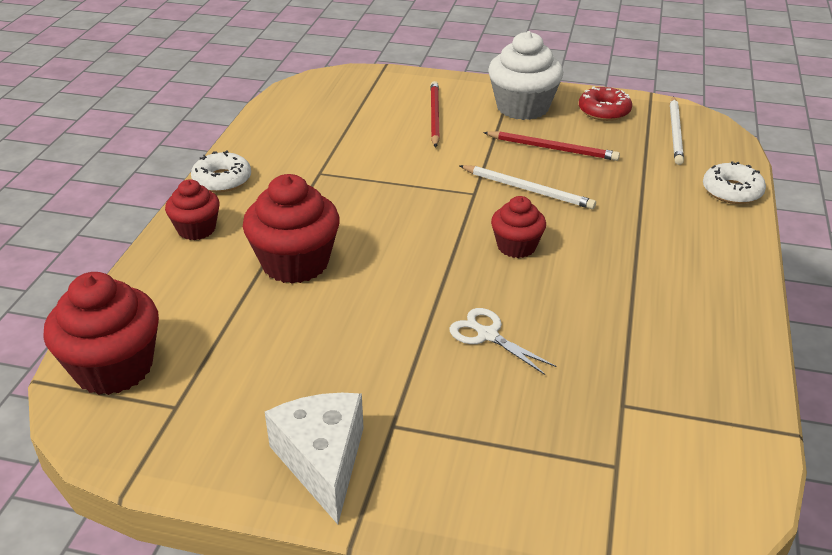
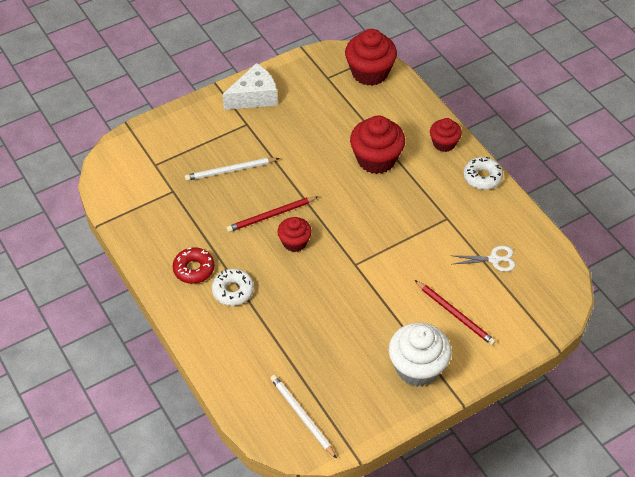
camera: 135 degrees right, 15 degrees up
white cheese [265,393,364,524] -> white cheese turned 60 degrees counterclockwise [222,63,277,110]
white scissors [449,308,556,375] -> white scissors moved to [450,246,515,272]
white pencil [459,165,596,209] -> white pencil moved to [185,158,280,181]
red pencil [483,131,620,161] -> red pencil moved to [226,196,319,232]
red donut [579,86,632,121] -> red donut moved to [173,247,215,284]
white donut [703,161,766,204] -> white donut moved to [212,269,254,306]

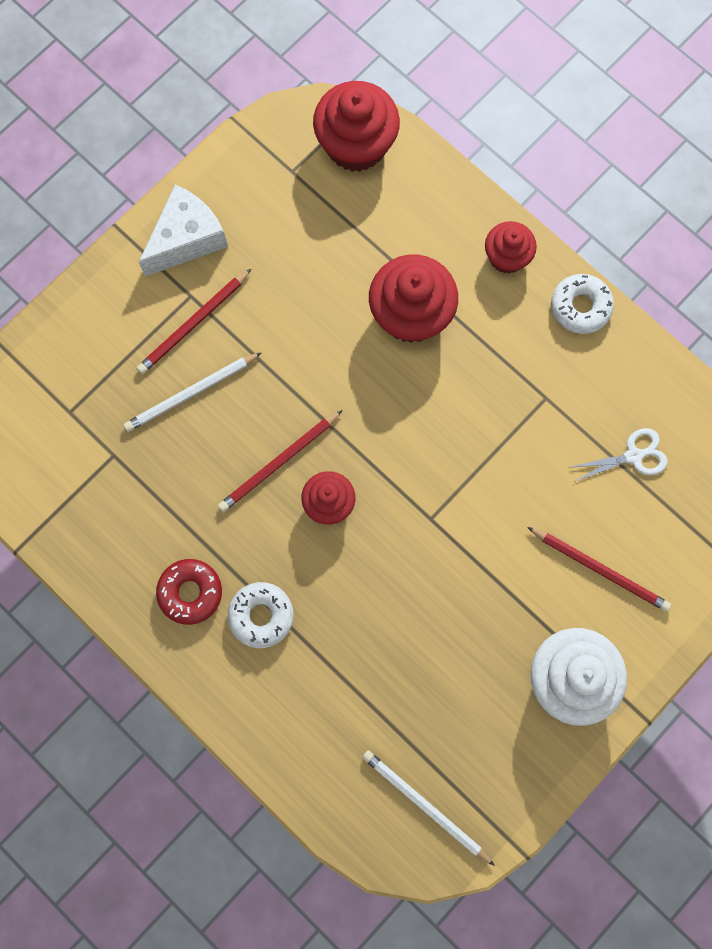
camera: 15 degrees left, 25 degrees up
none -> red pencil [137,269,251,374]

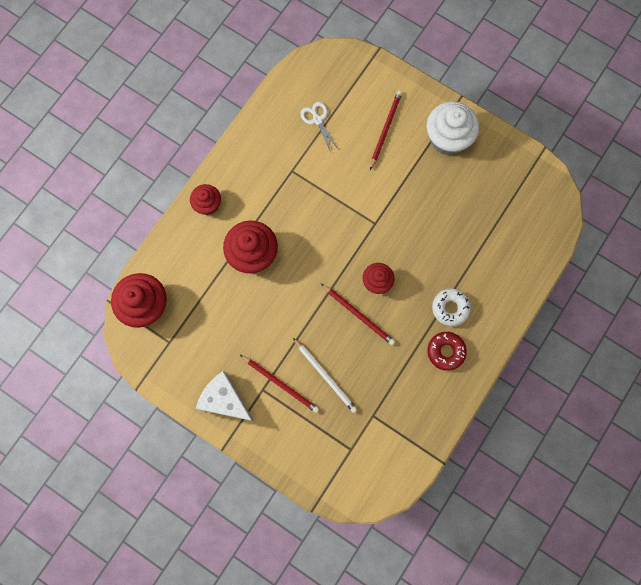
camera: 100 degrees left, 0 degrees up
white pencil [362,750,495,866] -> none
white donut [551,274,614,334] -> none

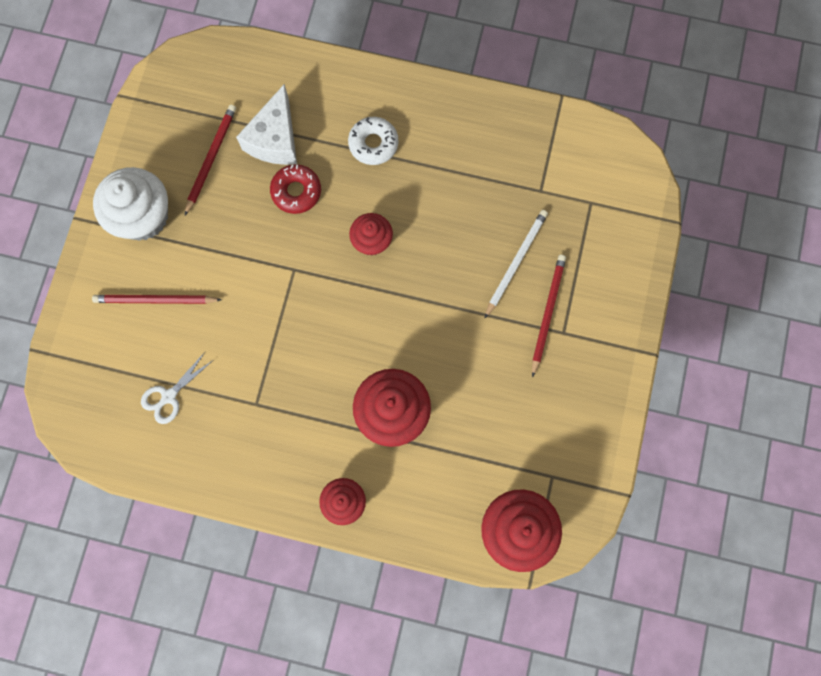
camera: 110 degrees left, 0 degrees up
white cheese [196,371,254,421] -> white cheese moved to [236,84,297,165]
red pencil [321,284,395,345] -> red pencil moved to [185,105,236,215]
red donut [427,332,467,371] -> red donut moved to [270,164,321,214]

